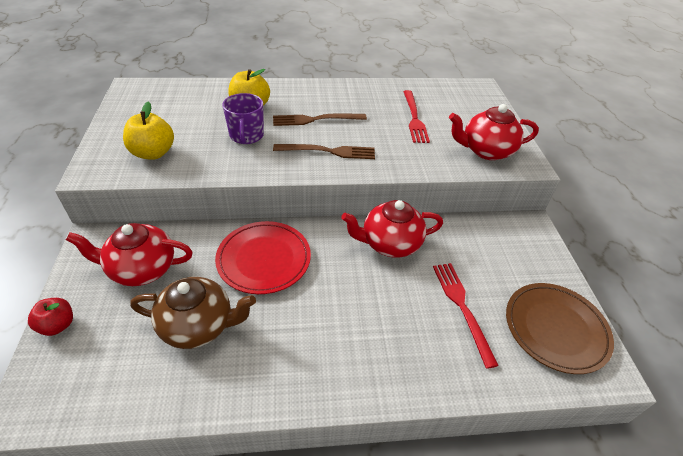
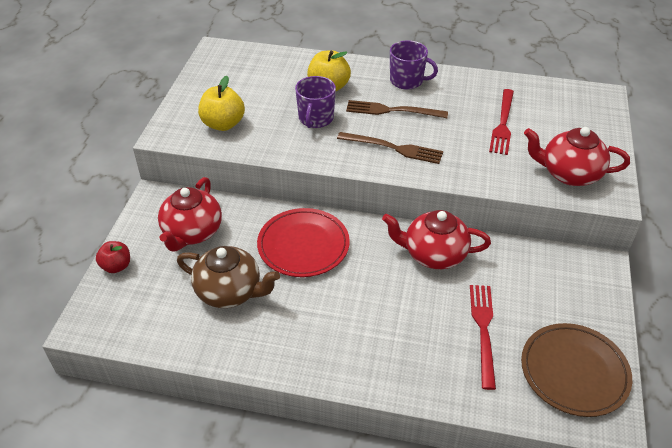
camera: 20 degrees right, 0 degrees up
red teapot [66,223,193,286] -> red teapot turned 90 degrees counterclockwise [158,177,222,252]
none -> purple mug [390,40,438,90]

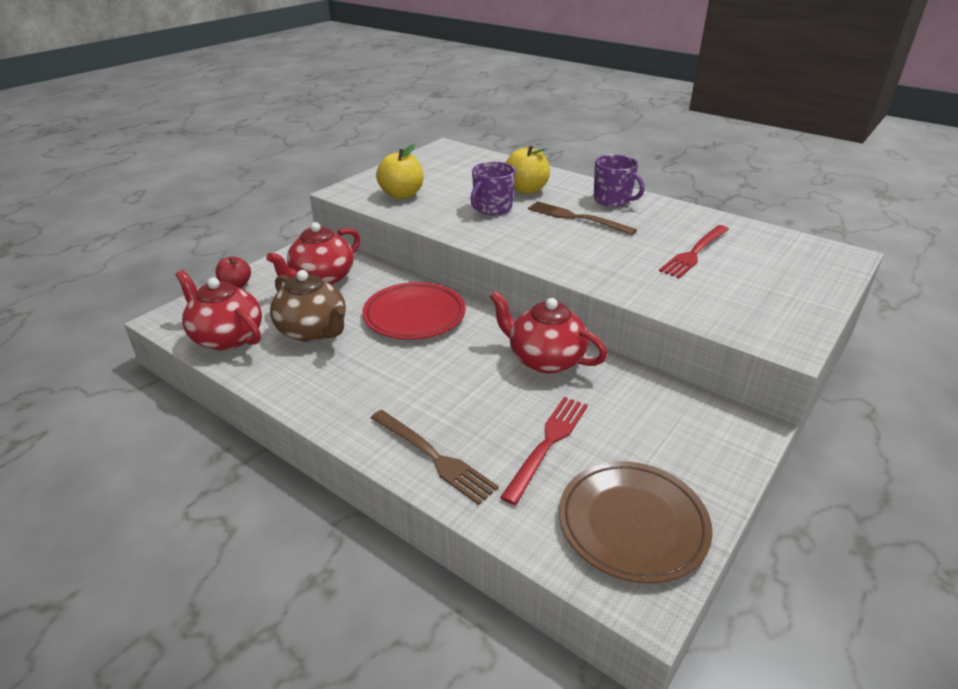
camera: 25 degrees right, 10 degrees down
brown fork [337,132,443,164] -> brown fork moved to [371,410,499,505]
red teapot [524,127,630,186] -> red teapot moved to [175,270,262,351]

